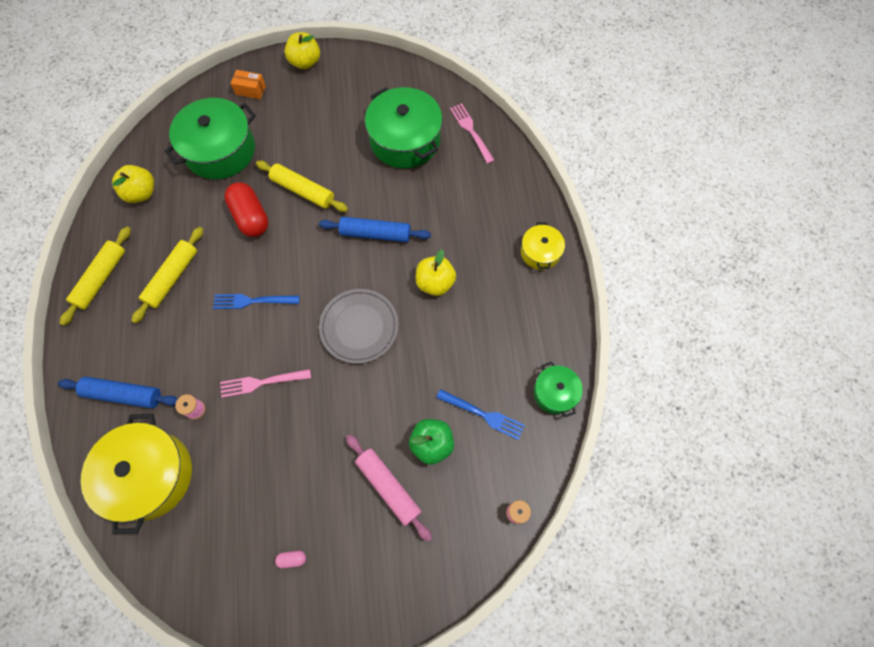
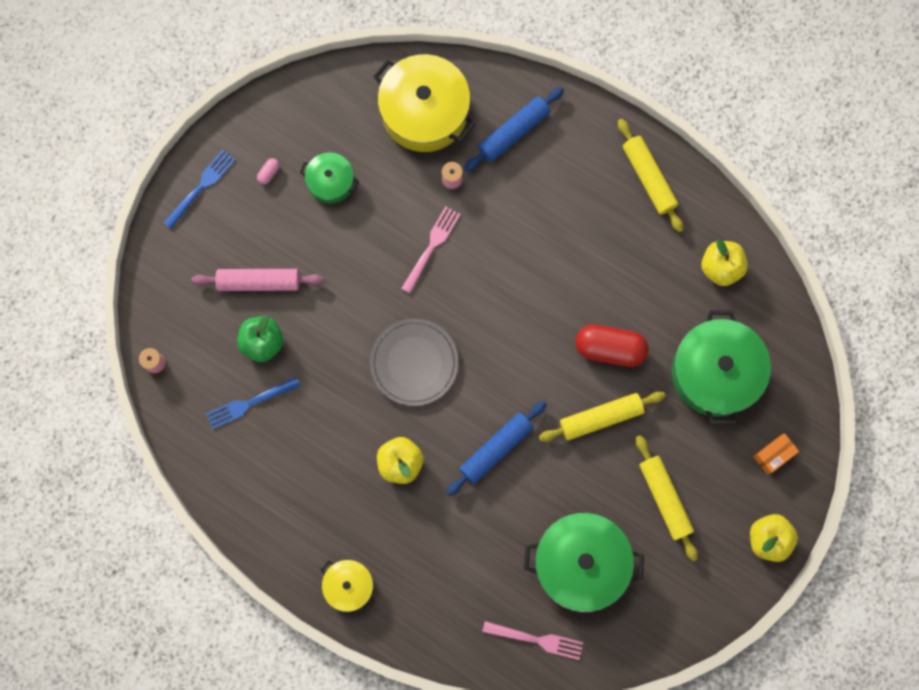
camera: 130 degrees right, 10 degrees up
yellow rolling pin [132,227,203,324] -> yellow rolling pin moved to [636,435,698,561]
blue fork [213,294,300,309] -> blue fork moved to [163,150,236,229]
green pot [534,362,583,417] -> green pot moved to [300,152,359,204]

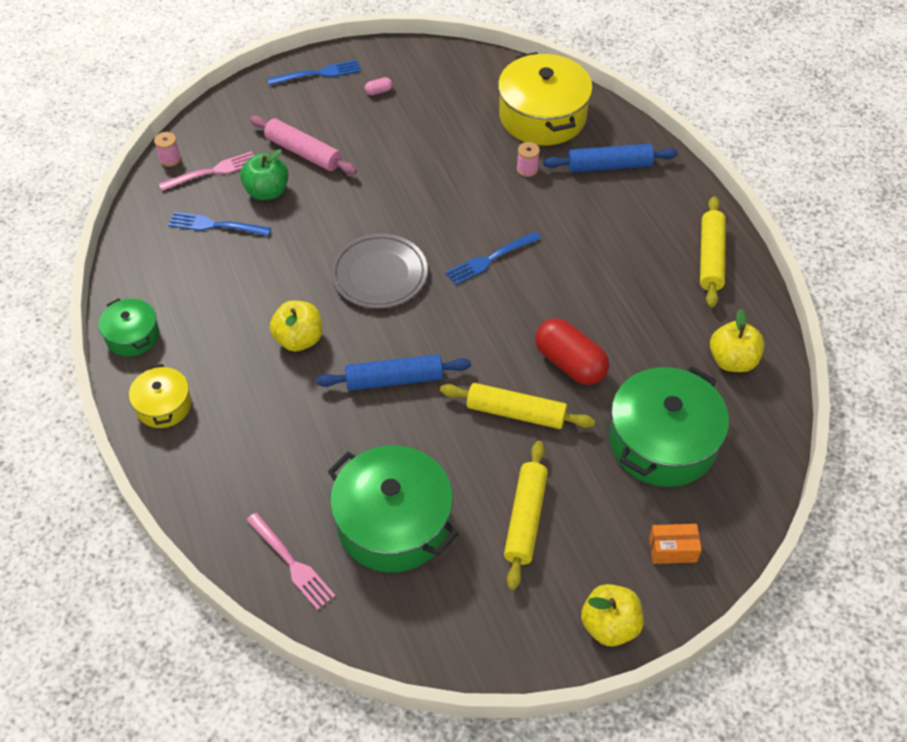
camera: 35 degrees right, 25 degrees down
green pot [300,152,359,204] -> green pot moved to [99,299,159,356]
pink fork [401,206,460,293] -> pink fork moved to [159,151,254,191]
none -> blue fork [445,231,541,285]

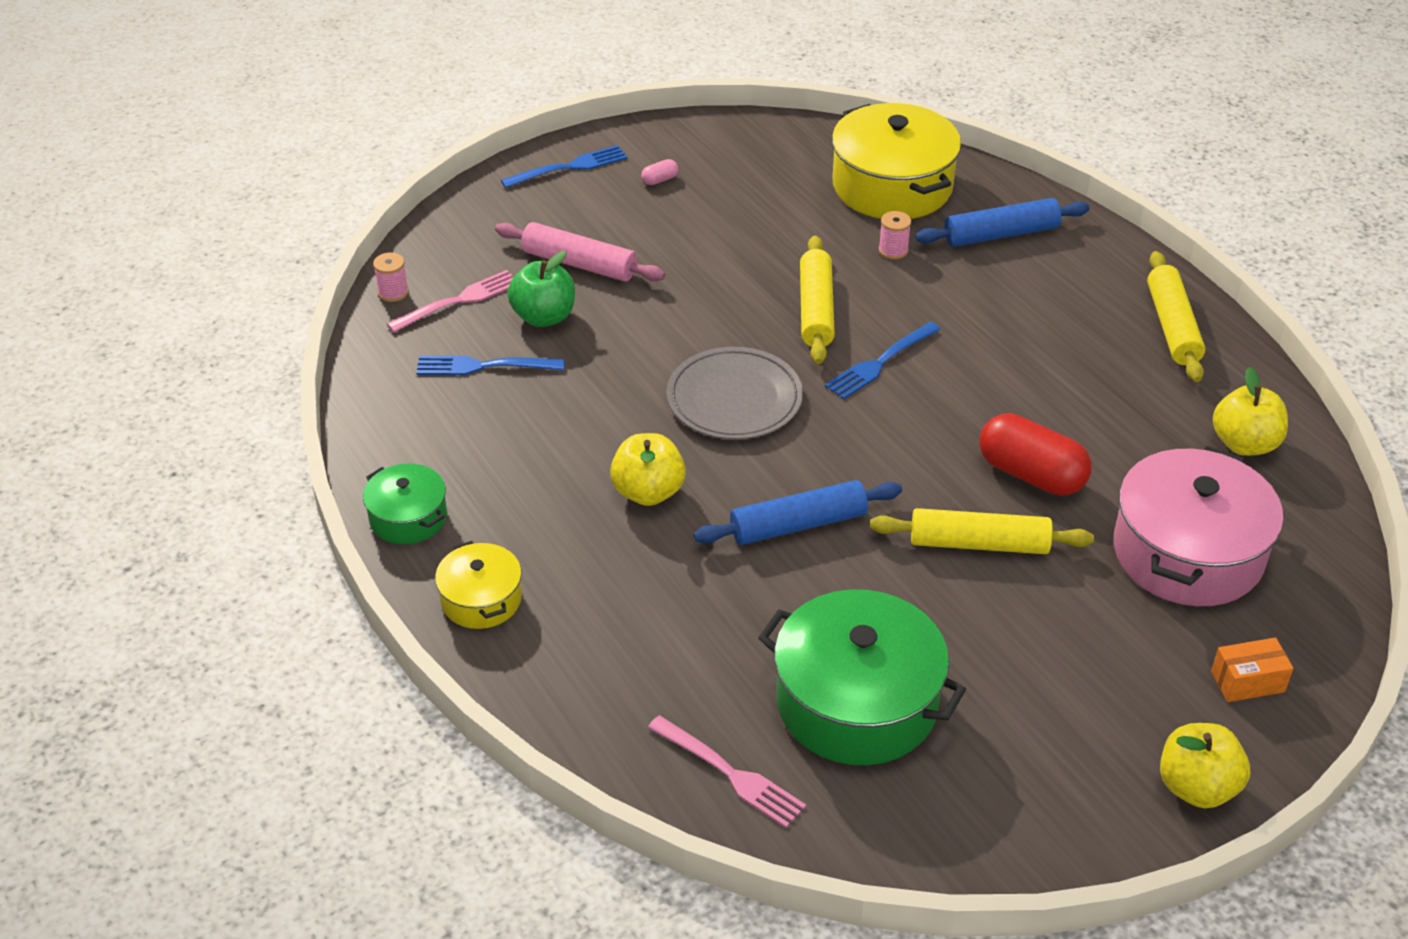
camera: 10 degrees left, 10 degrees down
yellow rolling pin [504,441,548,590] -> yellow rolling pin moved to [800,236,835,364]
green pot [609,367,729,487] -> pink pot [1114,446,1283,606]

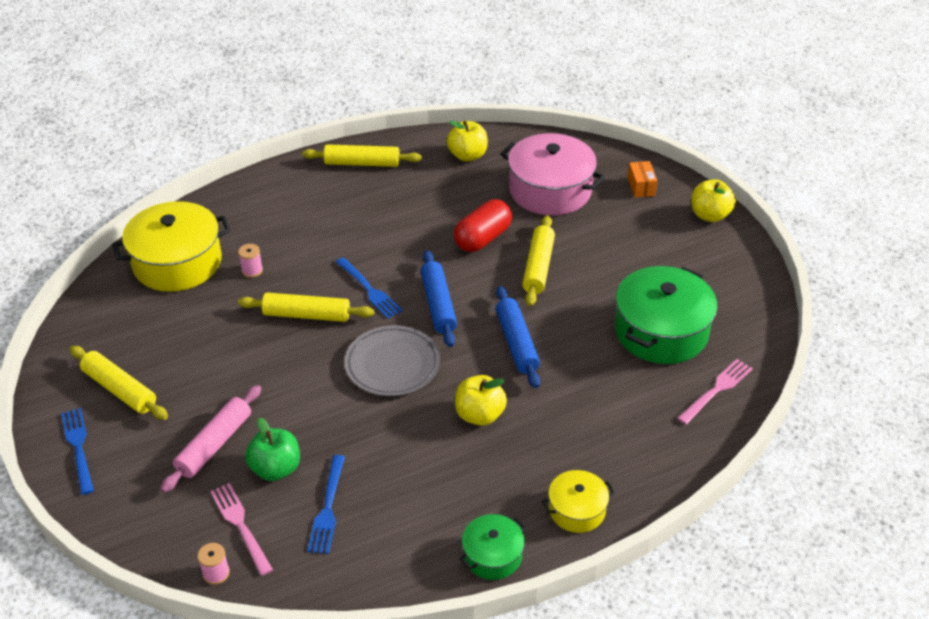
camera: 85 degrees left, 0 degrees up
pink capsule [641,159,678,185] -> yellow rolling pin [70,346,168,420]
blue rolling pin [915,198,1090,247] -> blue rolling pin moved to [421,250,457,347]

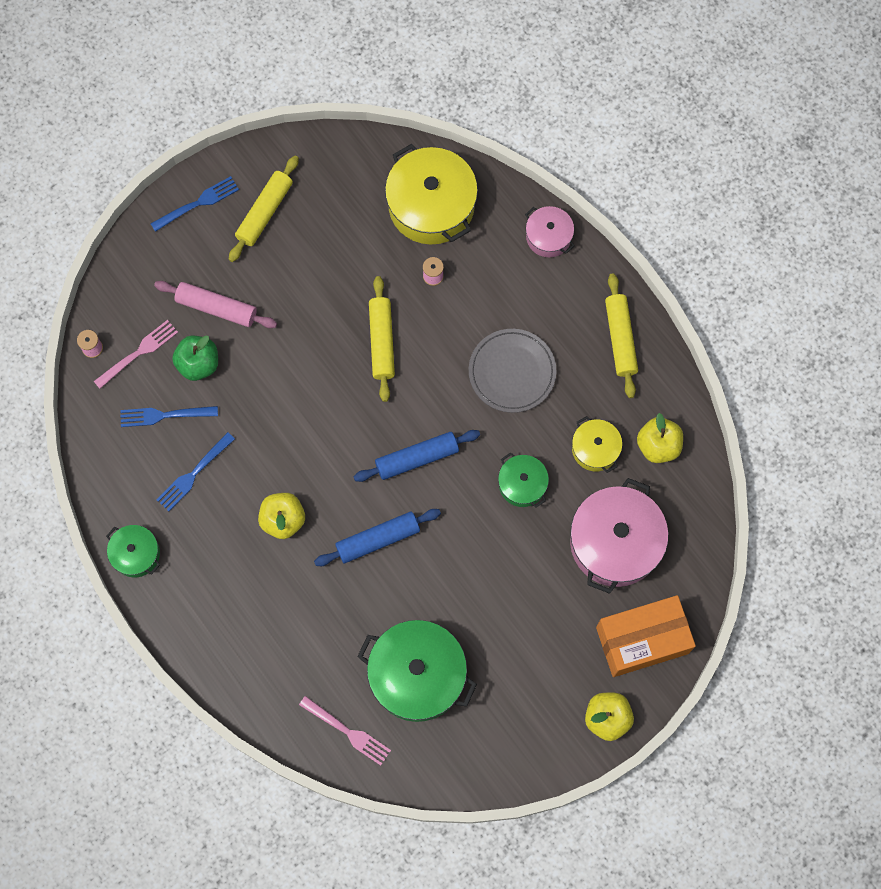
camera: 80 degrees right, 30 degrees up
blue fork [336,257,403,319] -> blue fork moved to [157,432,235,511]
grey plate [344,325,440,396] -> grey plate moved to [469,329,556,413]
red capsule [454,199,512,252] -> green pot [498,453,549,508]
yellow rolling pin [522,215,555,306] -> none
yellow pot [542,470,615,533] -> yellow pot moved to [572,416,622,473]
orange box [628,161,657,198] -> orange box [596,595,696,677], size x2.24
none -> pink pot [525,206,575,257]

